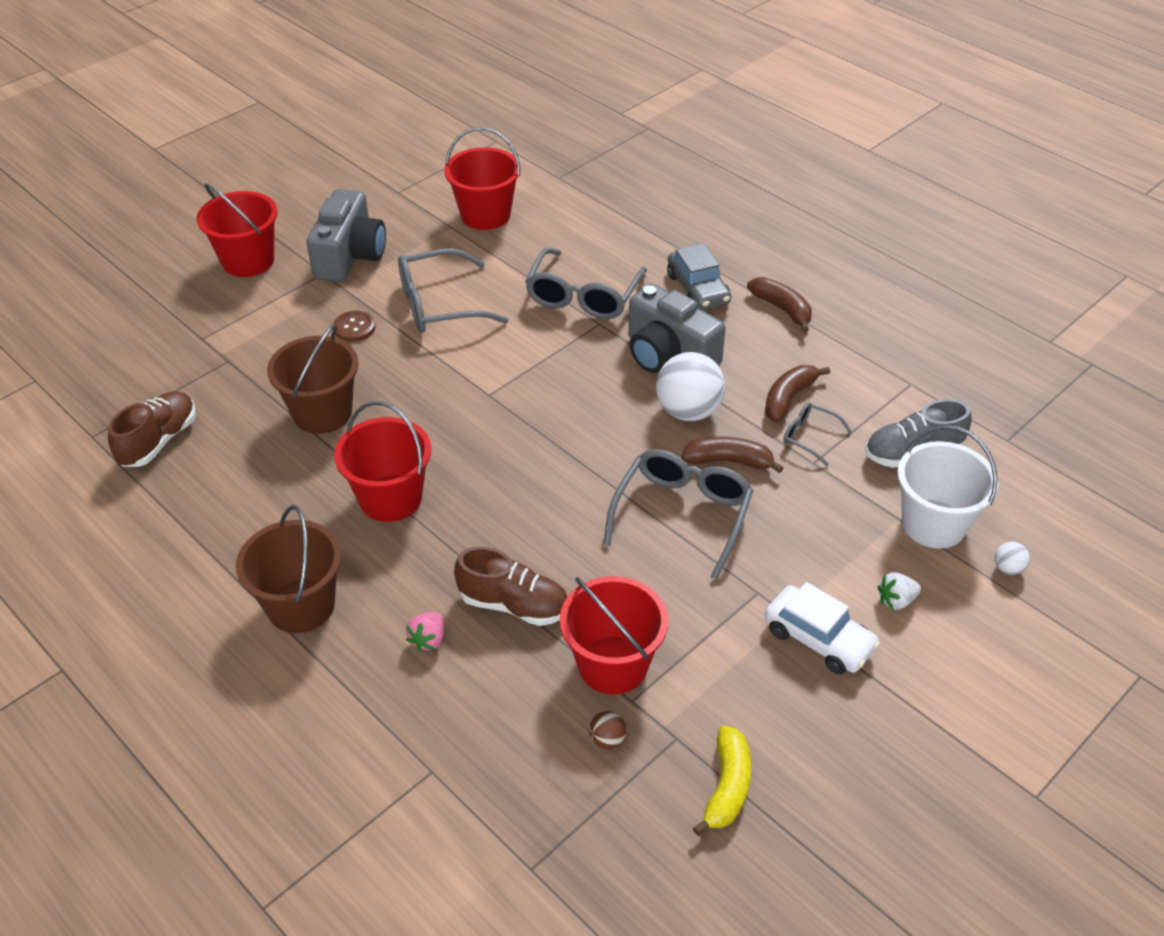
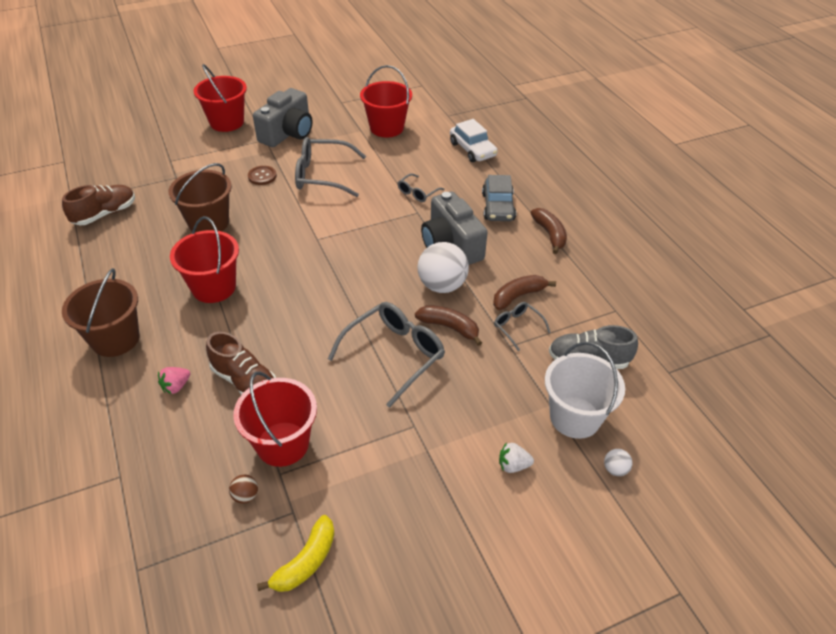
camera: 20 degrees right, 0 degrees up
grey glasses [525,248,647,319] -> grey glasses [397,173,445,202], size x0.51
white car [765,582,880,674] -> white car moved to [450,119,498,162]

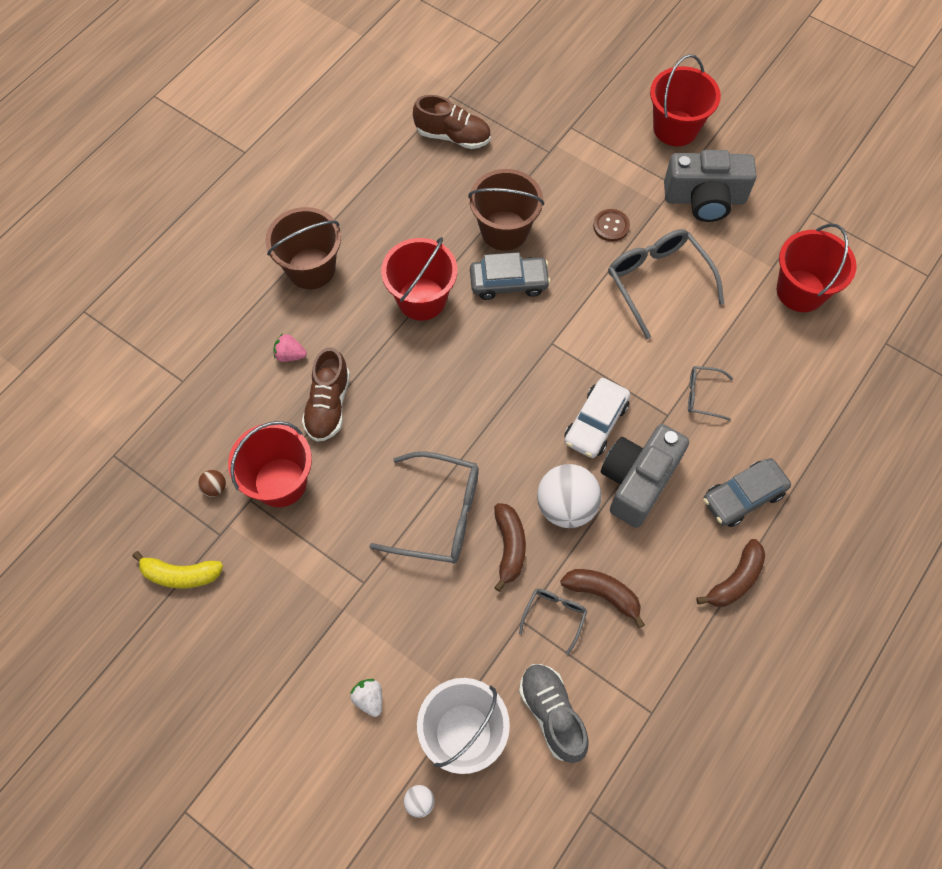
camera: 60 degrees right, 20 degrees up
white car [450,119,498,162] -> white car moved to [564,378,630,458]
none -> grey car [470,252,551,300]

